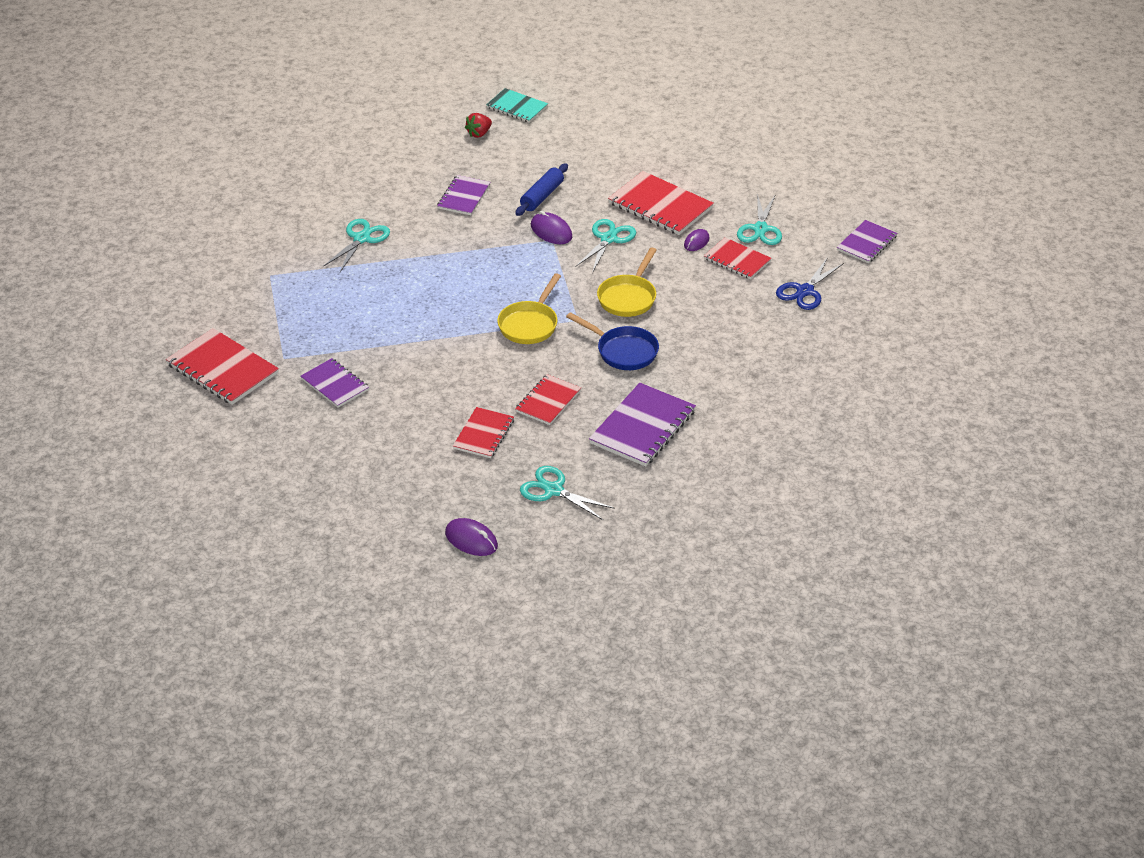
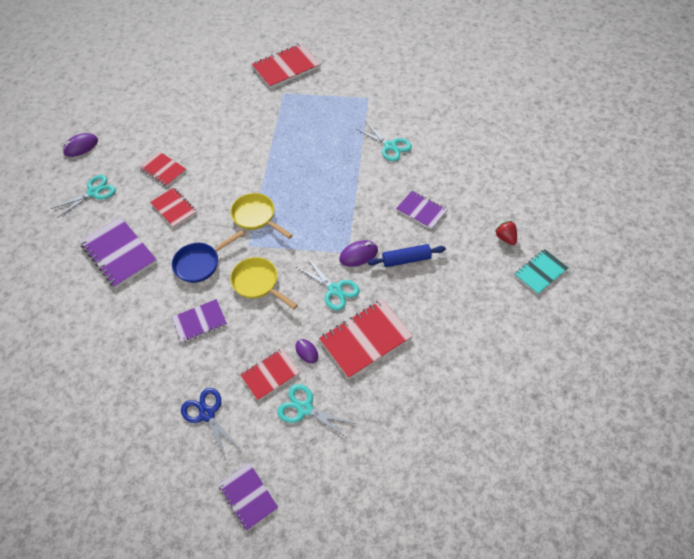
camera: 110 degrees right, 15 degrees up
purple notebook [300,358,369,408] -> purple notebook moved to [172,299,227,343]
blue rolling pin [515,163,568,216] -> blue rolling pin turned 60 degrees counterclockwise [368,244,446,267]

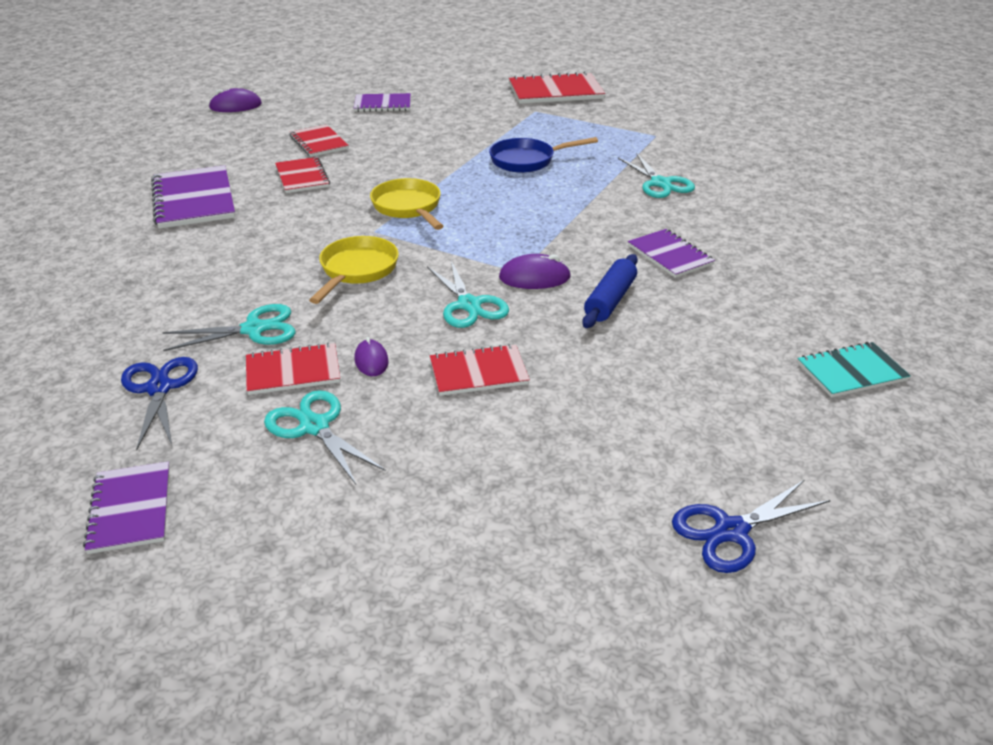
camera: 20 degrees right, 20 degrees down
turquoise scissors [51,175,116,218] -> turquoise scissors moved to [163,304,296,351]
blue pan [172,230,244,283] -> blue pan moved to [489,137,598,173]
purple notebook [172,299,227,343] -> purple notebook moved to [354,93,411,112]
yellow pan [230,257,298,309] -> yellow pan turned 45 degrees clockwise [309,236,399,304]
red notebook [319,299,413,379] -> red notebook [430,344,530,396], size x0.62
blue rolling pin [368,244,446,267] -> blue rolling pin turned 75 degrees counterclockwise [582,254,638,328]
red strawberry [495,221,517,245] -> none
none -> blue scissors [672,479,831,573]

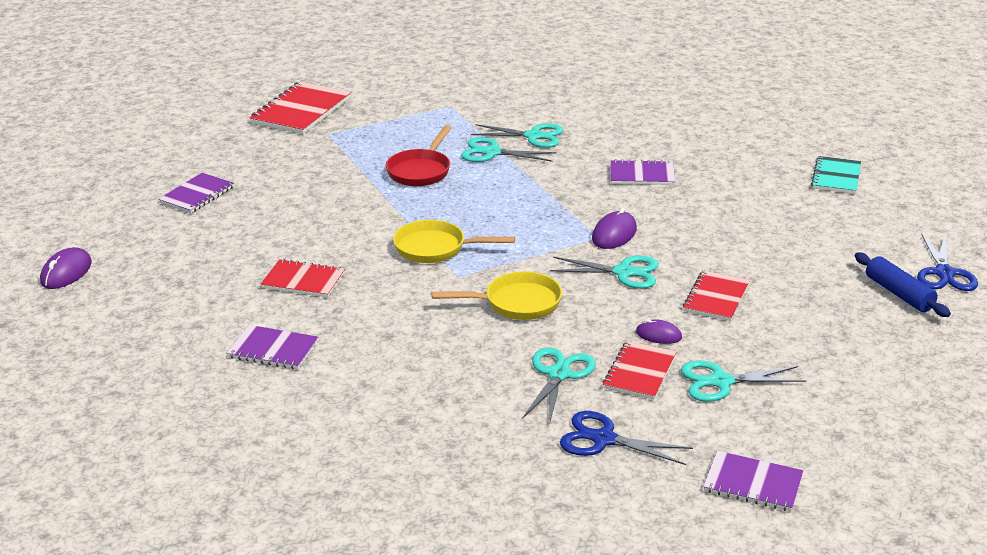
camera: 55 degrees left, 5 degrees down
purple notebook [151,165,235,229] -> purple notebook [226,325,318,369], size x0.62
red notebook [289,124,349,157] -> none
yellow pan [309,236,399,304] -> yellow pan turned 120 degrees clockwise [431,272,562,320]
blue pan [489,137,598,173] -> red pan [386,125,452,186]
blue rolling pin [582,254,638,328] -> blue rolling pin moved to [855,253,951,317]
none -> turquoise scissors [461,137,556,162]

